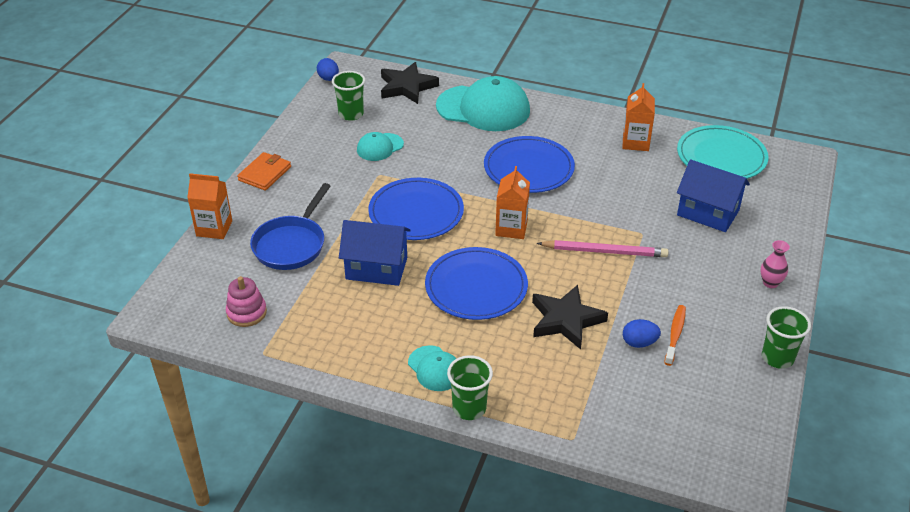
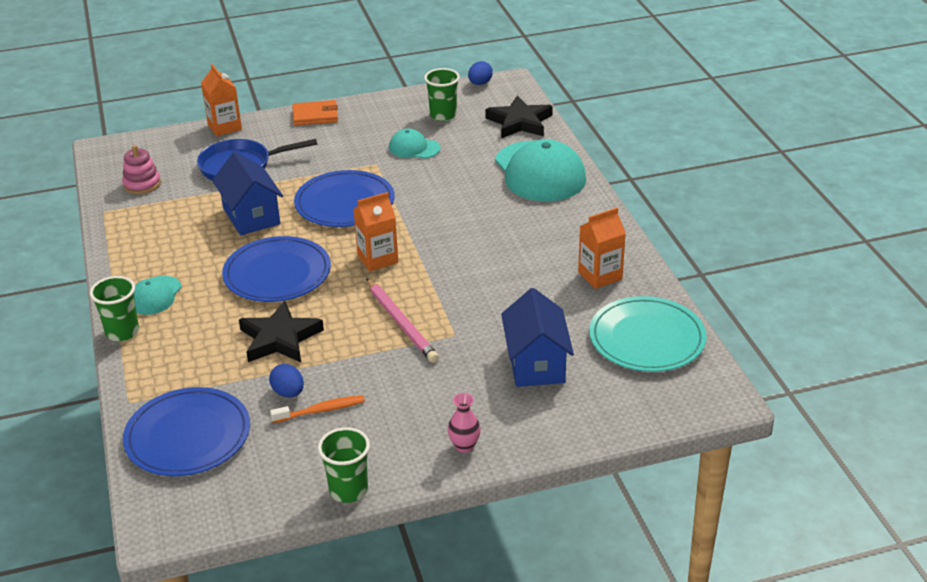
camera: 55 degrees right, 5 degrees down
blue plate [484,136,575,193] -> blue plate moved to [123,387,250,476]

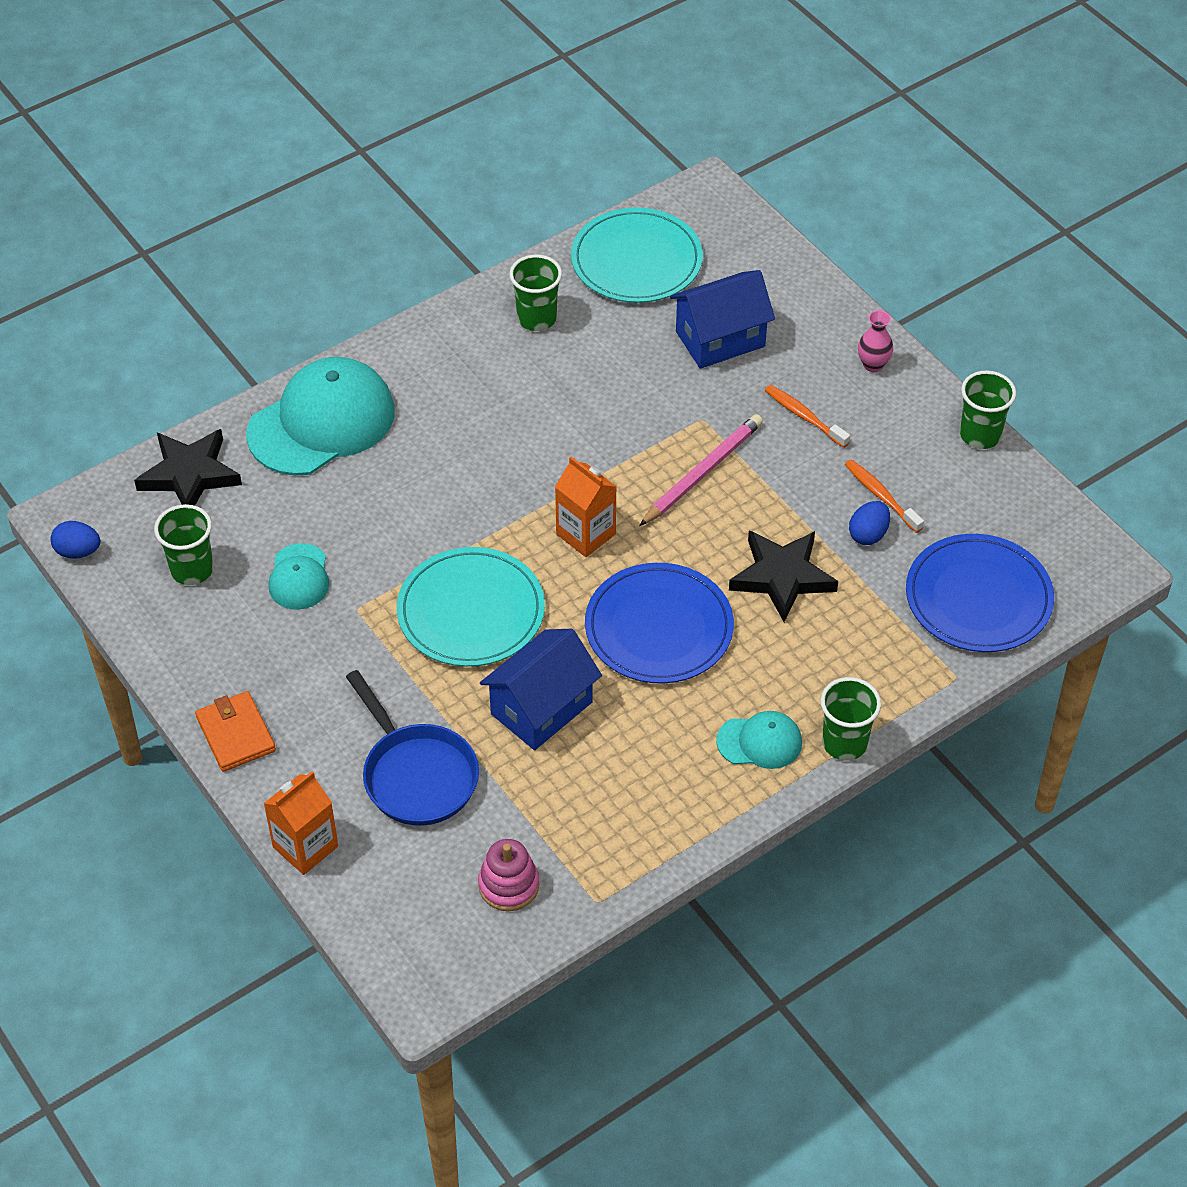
camera: 110 degrees left, 15 degrees up
blue plate [294,170,395,227] -> turquoise plate [397,547,545,667]
orange carton [578,208,626,289] -> green cup [509,255,562,331]
none -> orange toothbrush [765,385,850,448]

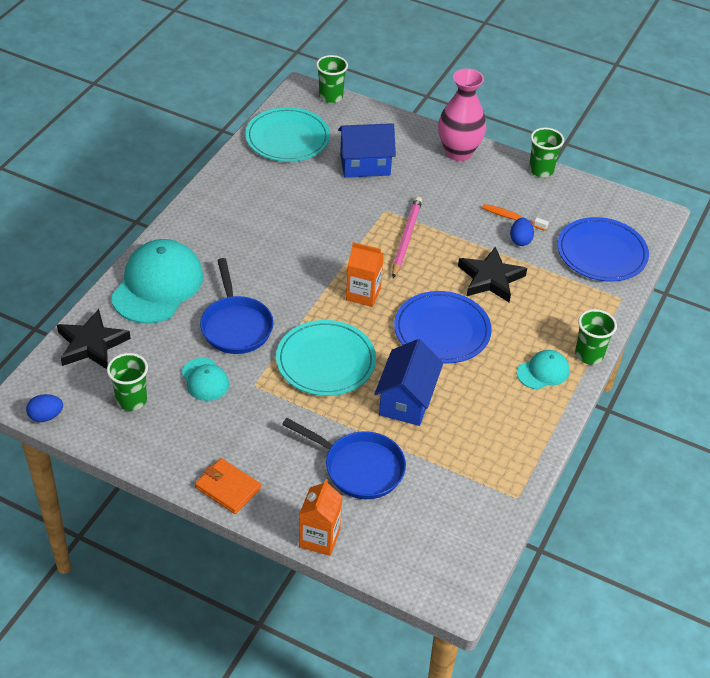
camera: 30 degrees left, 5 degrees down
pink stacking toy [478,839,539,911] -> none
green cup [509,255,562,331] -> green cup moved to [316,55,348,103]
blue house [670,270,775,369] -> blue house turned 45 degrees clockwise [338,123,396,178]
orange toothbrush [765,385,850,448] -> none
pink vase [858,310,893,372] -> pink vase [438,68,487,161], size x2.18
none -> blue pan [200,258,274,354]

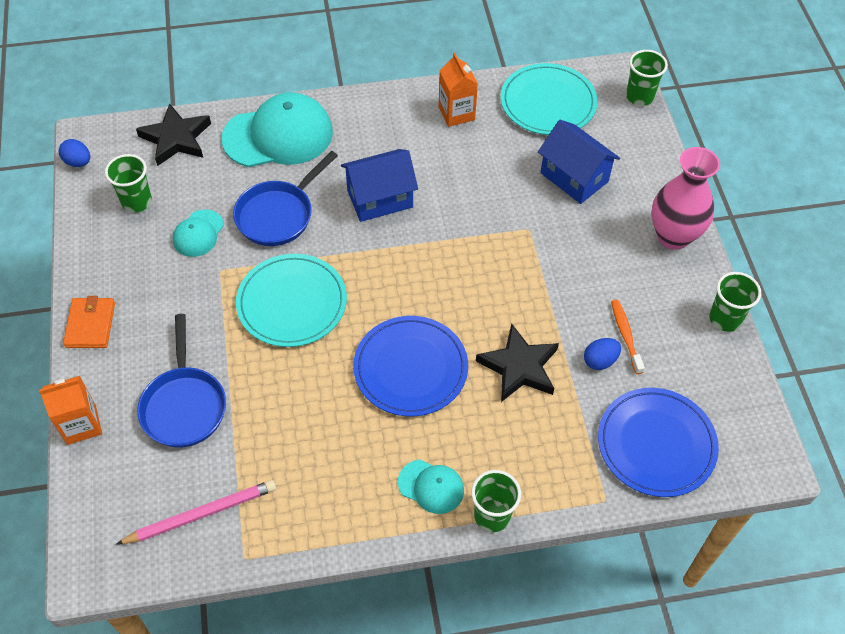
camera: 55 degrees right, 10 degrees up
orange carton [346,242,384,307] -> orange carton moved to [439,53,478,127]
blue house [374,339,443,426] -> blue house moved to [341,149,418,222]
pink pencil [392,196,422,278] -> pink pencil moved to [116,480,276,545]

